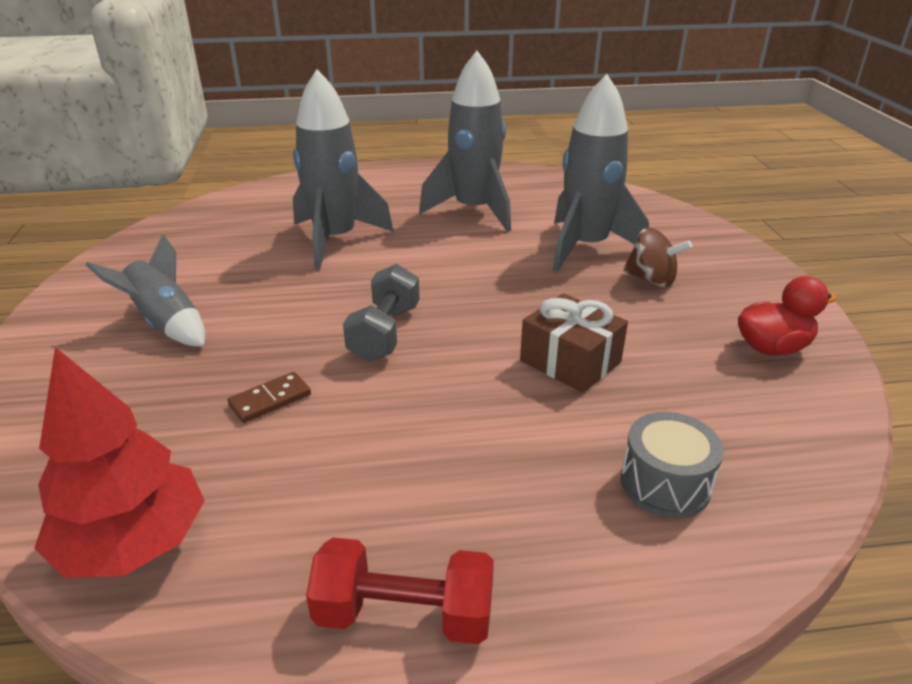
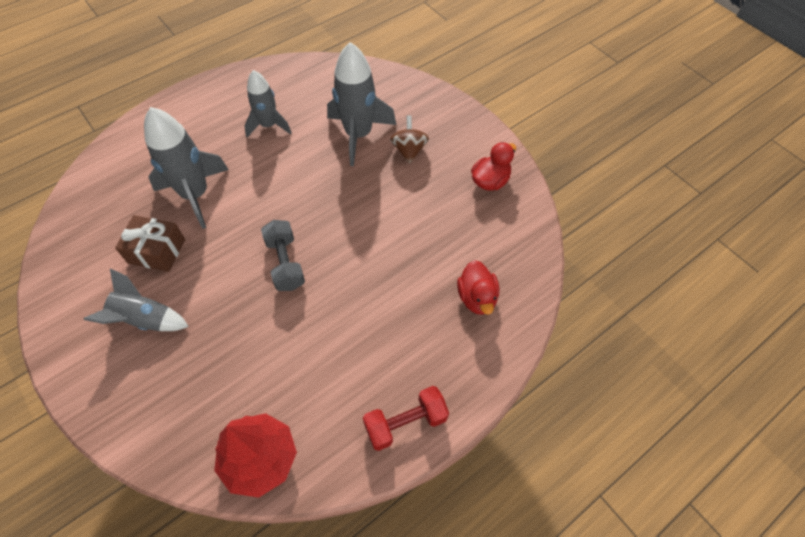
camera: 30 degrees left, 25 degrees up
brown domino [227,372,311,423] -> none
grey rocket [419,51,511,232] -> grey rocket [244,70,292,137], size x0.64
brown gift [520,293,628,393] -> brown gift moved to [115,215,185,272]
grey drum [621,412,724,518] -> red duck [457,260,499,315]
brown spinning top [623,227,692,287] -> brown spinning top turned 90 degrees counterclockwise [390,115,429,163]

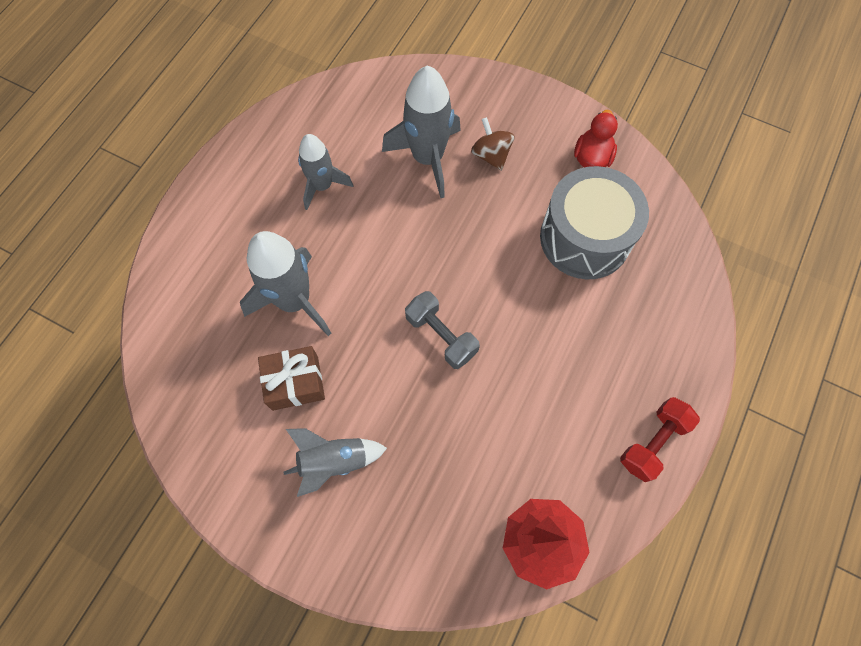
camera: 25 degrees left, 10 degrees up
red duck [457,260,499,315] -> none
none -> grey drum [540,166,649,279]

